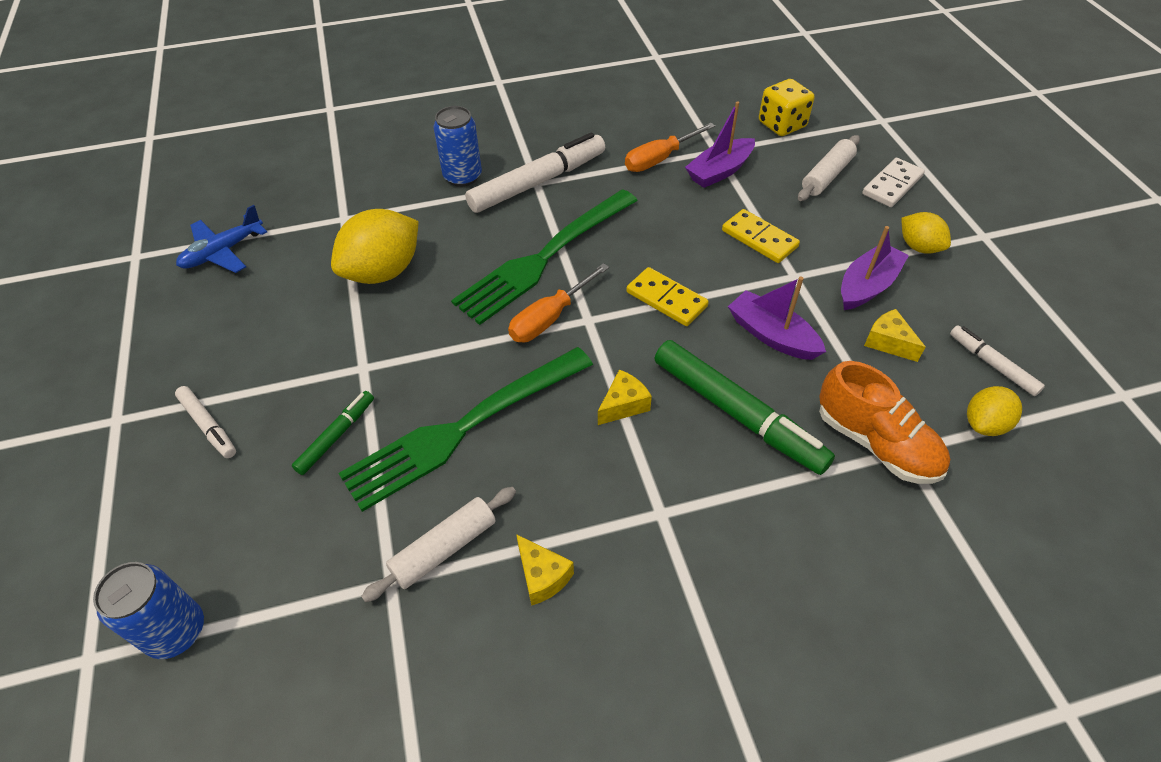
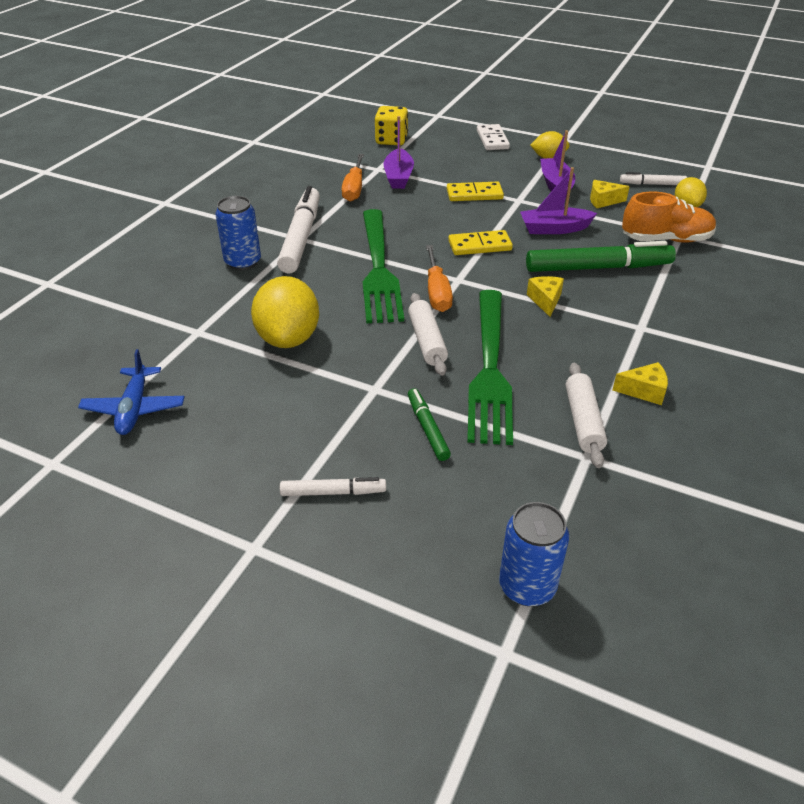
camera: 50 degrees left, 10 degrees down
white rolling pin [798,135,860,201] -> white rolling pin moved to [408,293,448,376]

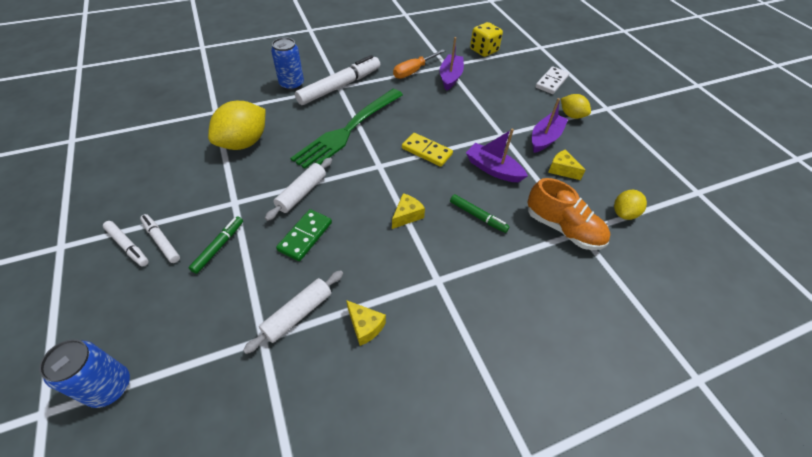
camera: 40 degrees right, 10 degrees up
blue plane [78,349,185,435] -> none
purple boat [384,116,414,189] -> purple boat turned 150 degrees clockwise [440,37,464,91]
orange screwdriver [426,245,453,312] -> none
yellow domino [447,182,504,201] -> none
green fork [467,290,513,445] -> green domino [276,209,332,261]
green marker [526,241,676,272] -> green marker [450,194,510,233], size x0.51
white marker [620,172,687,185] -> white marker moved to [140,214,180,263]

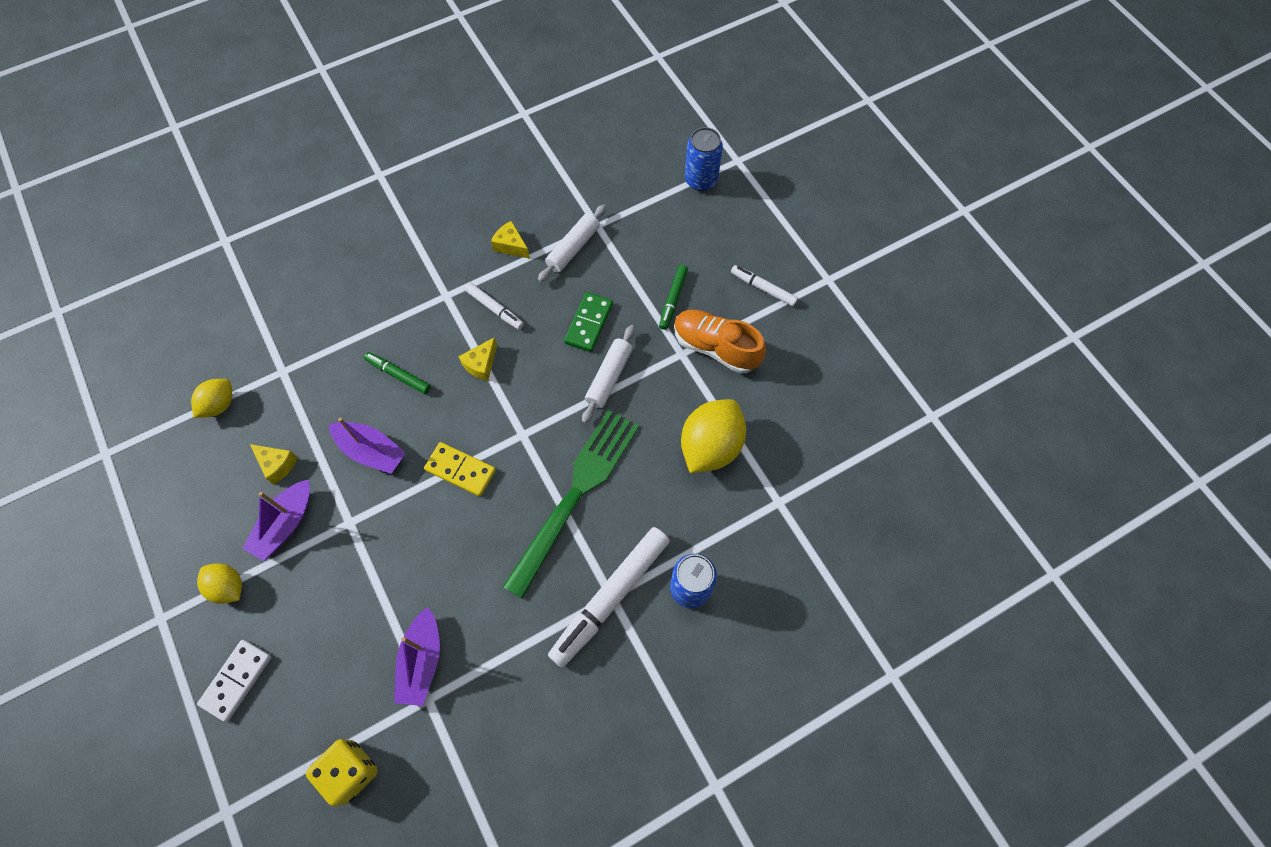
camera: 175 degrees right, 15 degrees up
white marker [140,214,180,263] -> white marker moved to [464,282,524,330]
orange screwdriver [393,49,445,79] -> none
orange shoe [527,178,610,250] -> orange shoe moved to [674,310,766,374]

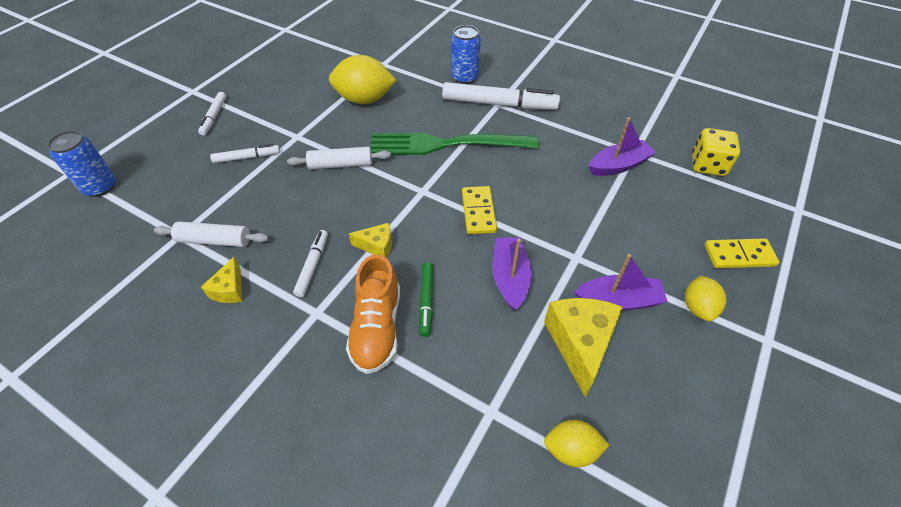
camera: 120 degrees left, 15 degrees down
white domino [197,640,271,722] -> yellow domino [705,238,779,268]
yellow cheese [250,444,298,485] -> yellow cheese [544,298,623,397], size x1.85
green domino [564,292,613,352] -> none
green marker [659,265,688,330] -> white marker [210,144,280,163]
orange shoe [674,310,766,374] -> orange shoe moved to [346,254,400,374]

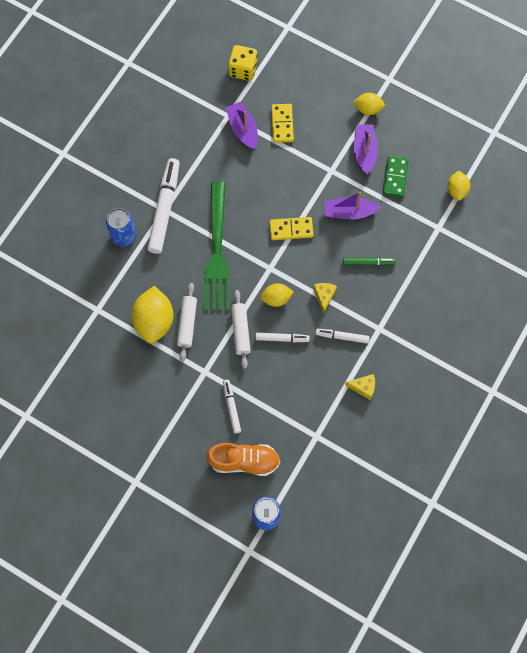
camera: 90 degrees left, 20 degrees up
white rolling pin [154,221,269,247] -> white rolling pin moved to [177,283,197,362]
white marker [198,92,226,136] -> white marker moved to [256,333,310,342]
orange shoe [346,254,400,374] -> orange shoe moved to [206,443,280,476]
yellow cheese [544,298,623,397] -> green domino [383,156,409,197]
yellow domino [705,238,779,268] -> yellow domino moved to [271,104,294,143]
none -> yellow lemon [261,283,294,307]

